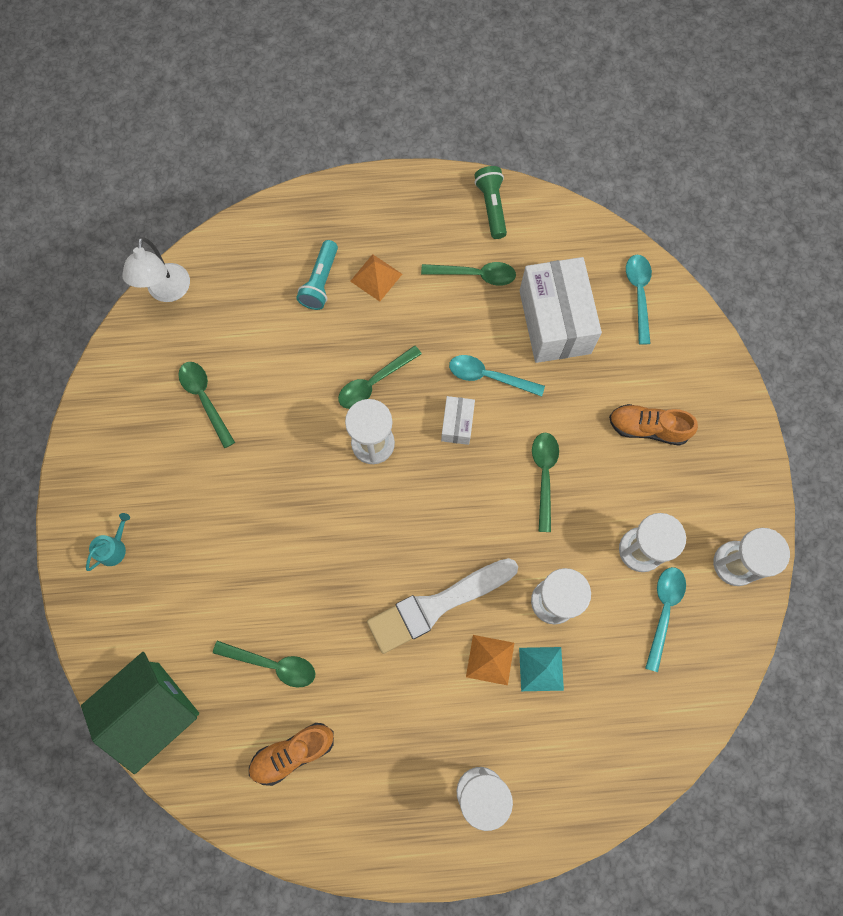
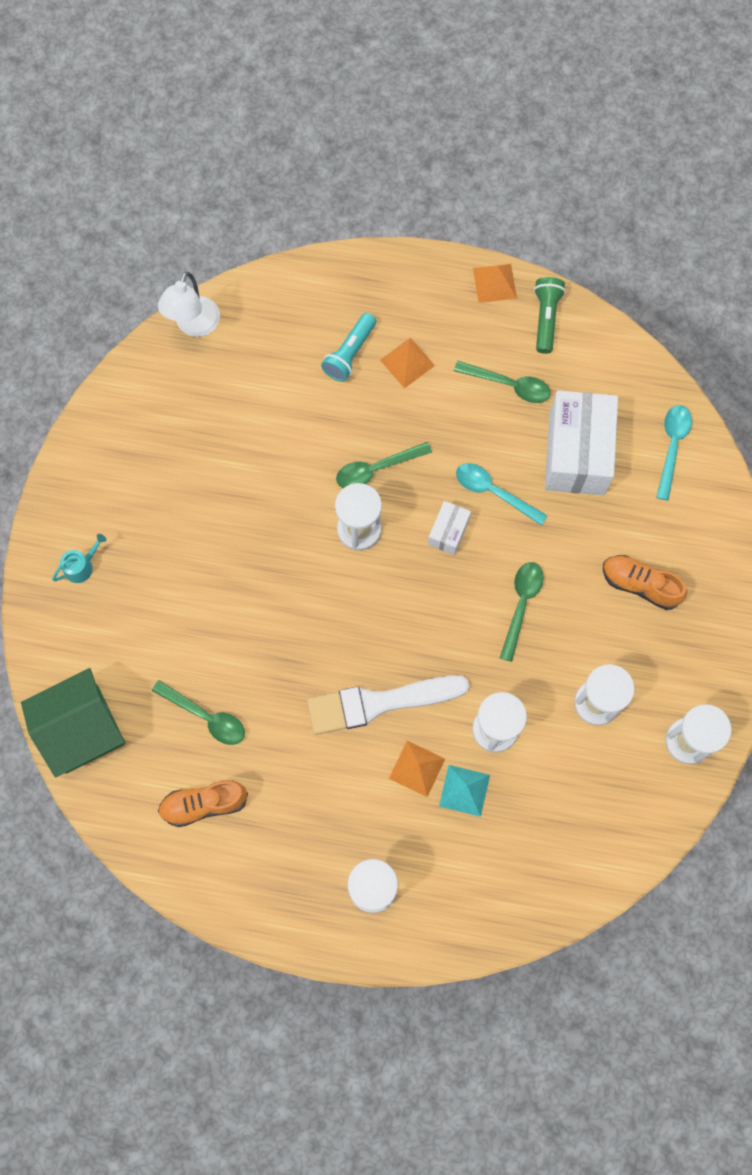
camera: 15 degrees right, 0 degrees up
green spoon [178,362,235,448] -> none
turquoise spoon [645,567,686,672] -> none
none -> orange pyramid [473,264,517,303]

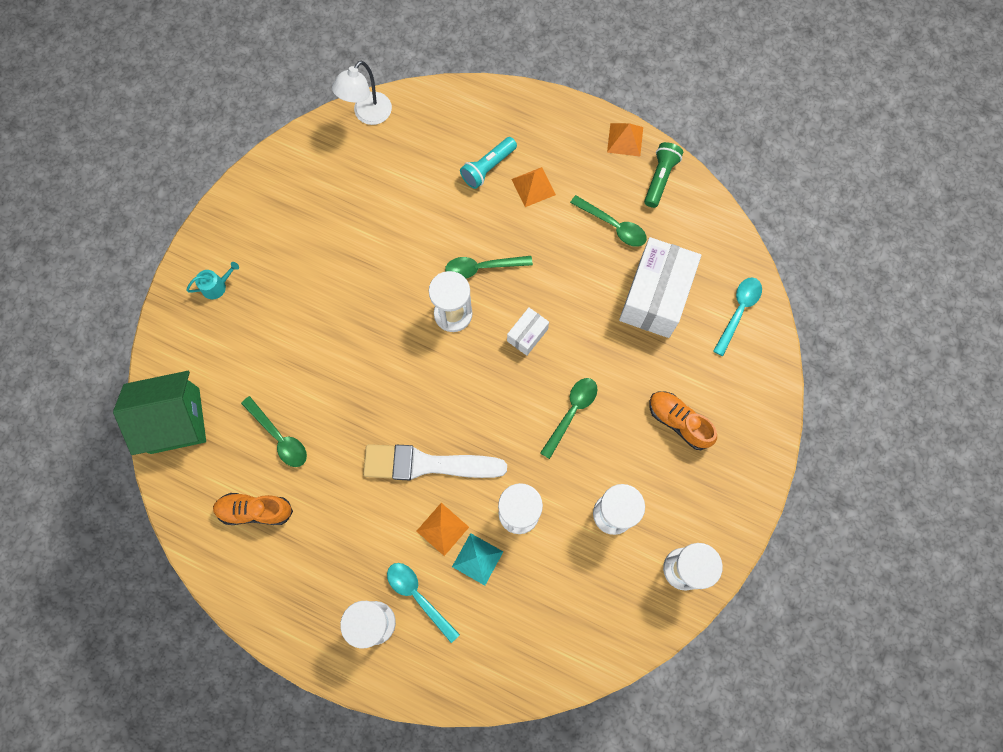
camera: 15 degrees right, 0 degrees up
turquoise spoon [456,463,548,526] -> turquoise spoon moved to [387,563,460,643]

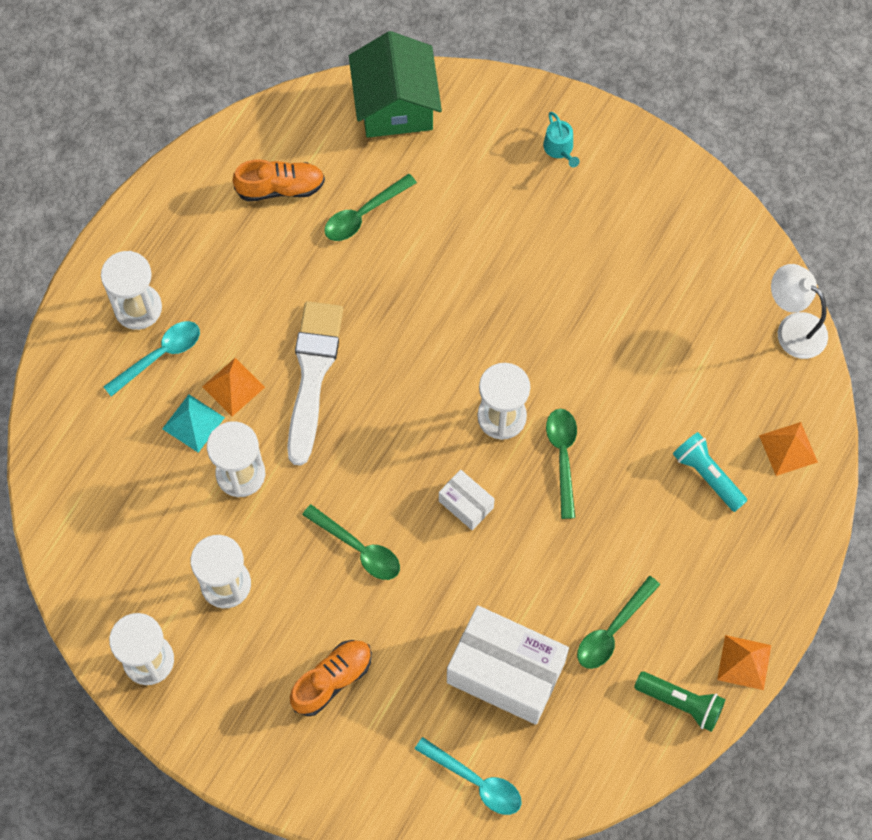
camera: 95 degrees right, 5 degrees down
orange shoe [213,493,293,525] -> orange shoe turned 75 degrees clockwise [232,159,325,202]
orange pyramid [512,167,556,207] -> orange pyramid moved to [759,422,818,476]

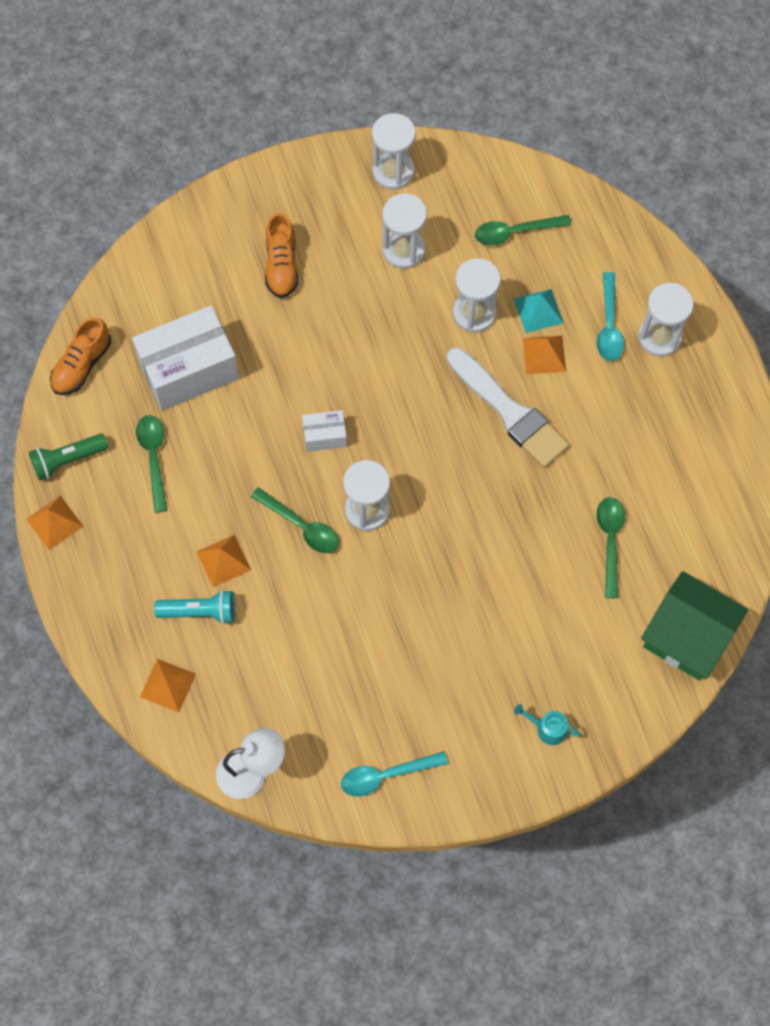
camera: 130 degrees right, 0 degrees up
orange shoe [232,159,325,202] -> orange shoe moved to [50,317,111,395]
green spoon [302,504,400,580] -> green spoon moved to [475,215,571,246]
turquoise spoon [415,737,522,815] -> turquoise spoon moved to [341,751,448,797]
none -> orange pyramid [196,535,251,588]

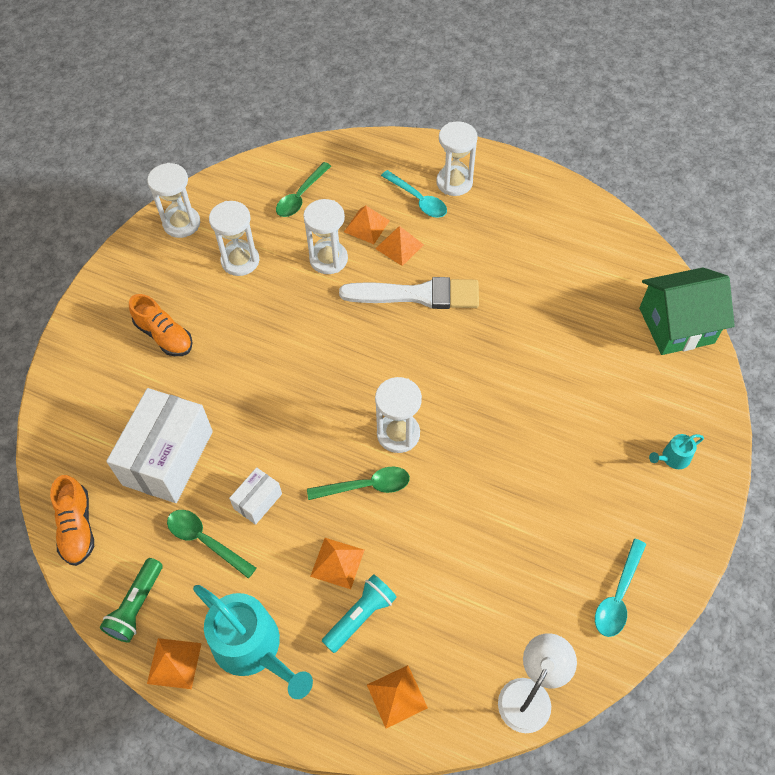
camera: 45 degrees left, 10 degrees down
white box [302,410,347,452] -> white box moved to [229,467,282,525]
turquoise pyramid [514,289,563,333] -> orange pyramid [344,206,390,244]
green spoon [596,497,625,598] -> none
none -> turquoise watering can [193,585,313,699]

